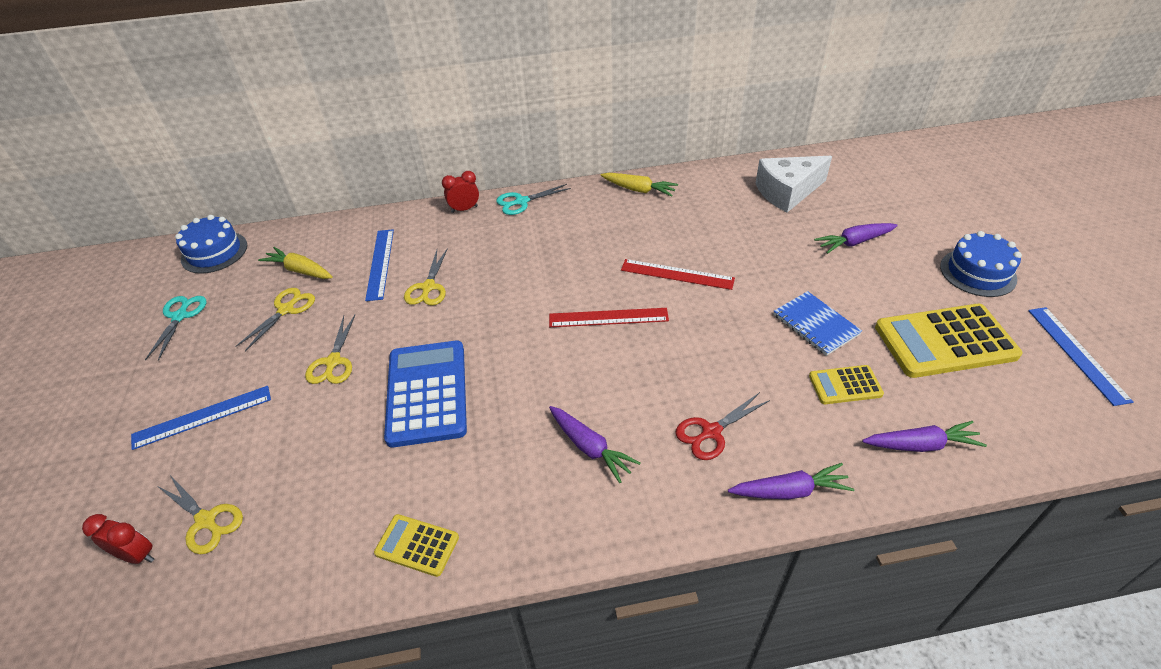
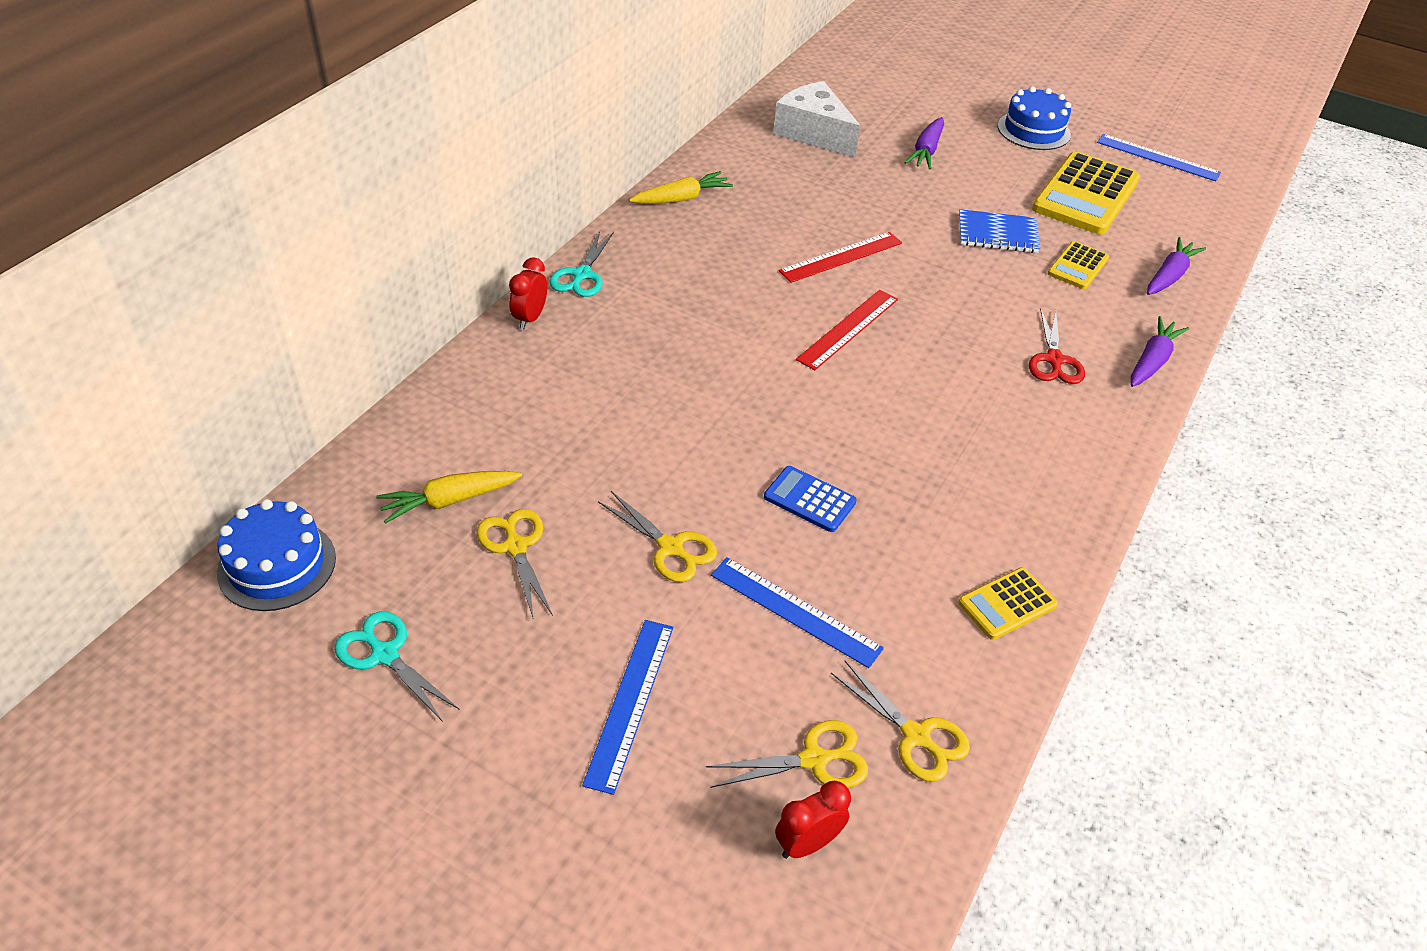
camera: 55 degrees left, 0 degrees up
blue ruler [365,229,394,301] -> blue ruler moved to [711,557,884,668]
blue calculator [384,340,467,448] -> blue calculator [764,466,857,532], size x0.51
yellow scissors [404,248,448,306] -> yellow scissors moved to [831,661,970,782]
purple carrot [549,406,641,483] -> none
white cheese [755,156,832,212] -> white cheese turned 120 degrees clockwise [773,81,860,157]

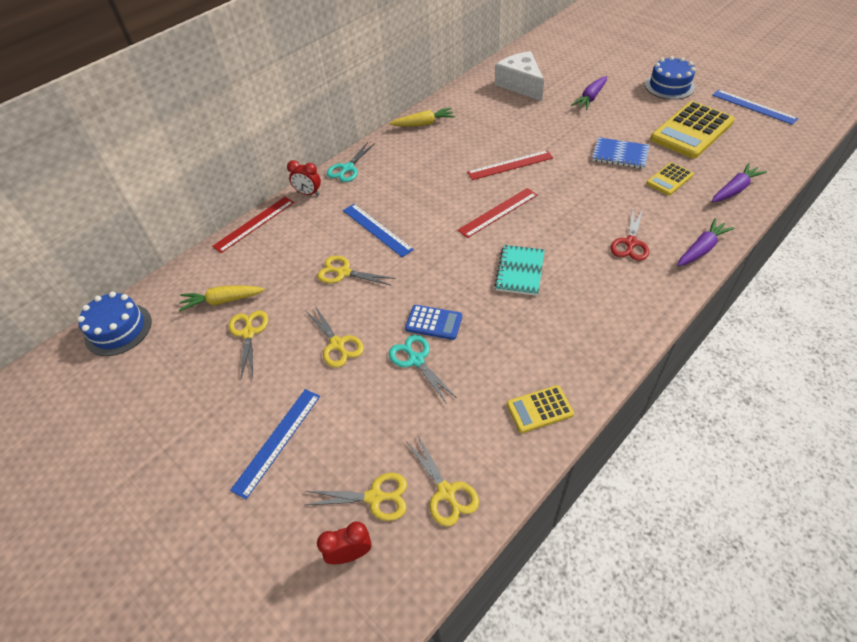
camera: 20 degrees right, 5 degrees up
turquoise scissors [334,611,460,722] -> turquoise scissors moved to [389,335,457,404]
red clock [509,258,547,330] -> red clock turned 105 degrees counterclockwise [287,160,321,196]
blue ruler [711,557,884,668] -> blue ruler moved to [343,204,414,257]
blue calculator [764,466,857,532] -> blue calculator turned 150 degrees clockwise [405,305,462,340]
none -> red ruler [212,197,294,253]
none -> yellow scissors [317,256,396,286]
none -> turquoise notebook [494,245,544,296]

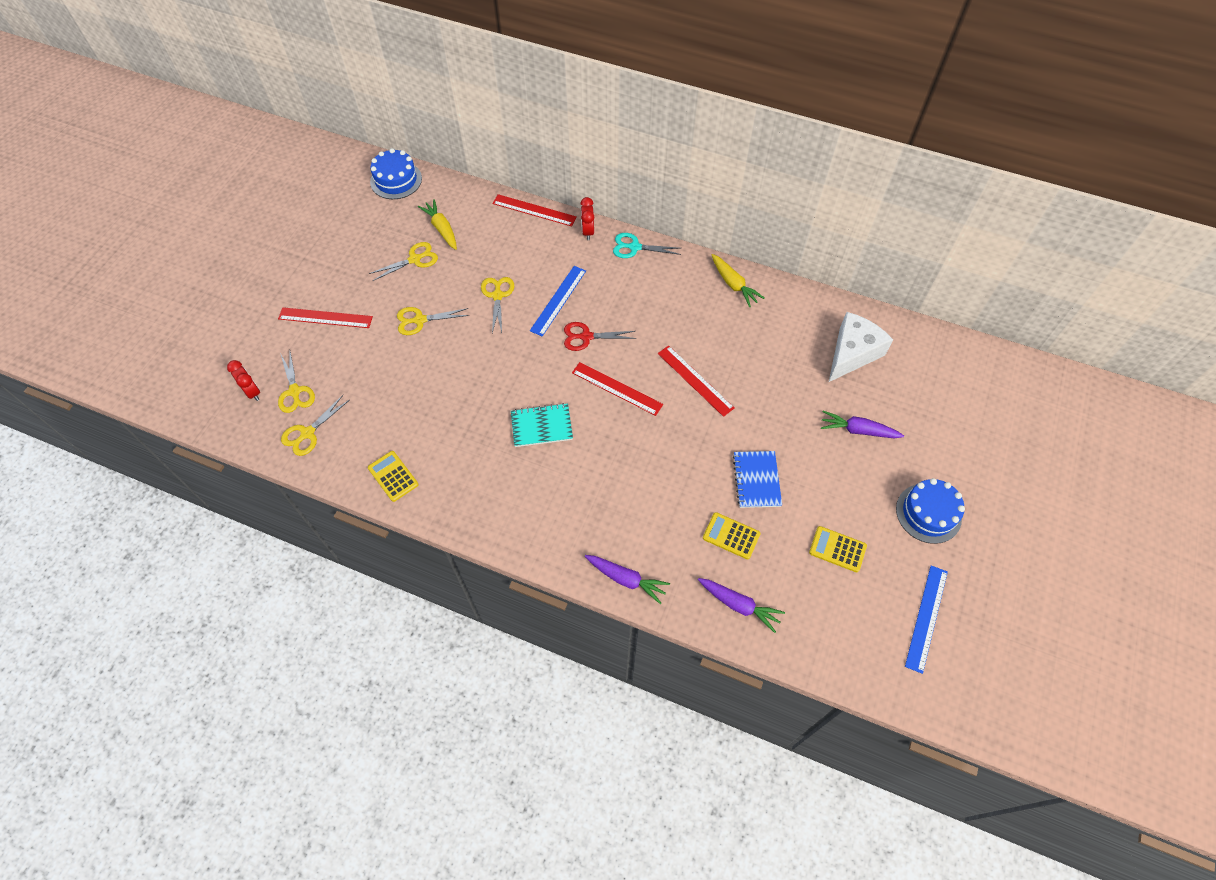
camera: 65 degrees right, 10 degrees up
blue ruler [230,389,320,499] -> red ruler [278,307,373,328]
yellow scissors [306,306,364,368] -> yellow scissors turned 45 degrees clockwise [397,307,469,335]
turquoise scissors [389,335,457,404] -> none
blue calculator [405,305,462,340] -> none
red scissors [611,208,649,261] -> red scissors moved to [564,322,636,351]
yellow calculator [650,101,735,158] -> yellow calculator [809,526,867,572], size x0.51

